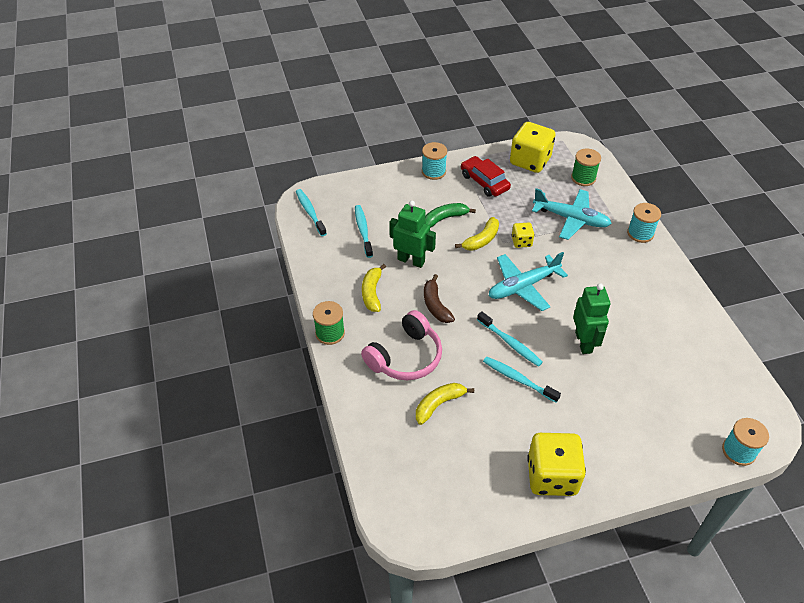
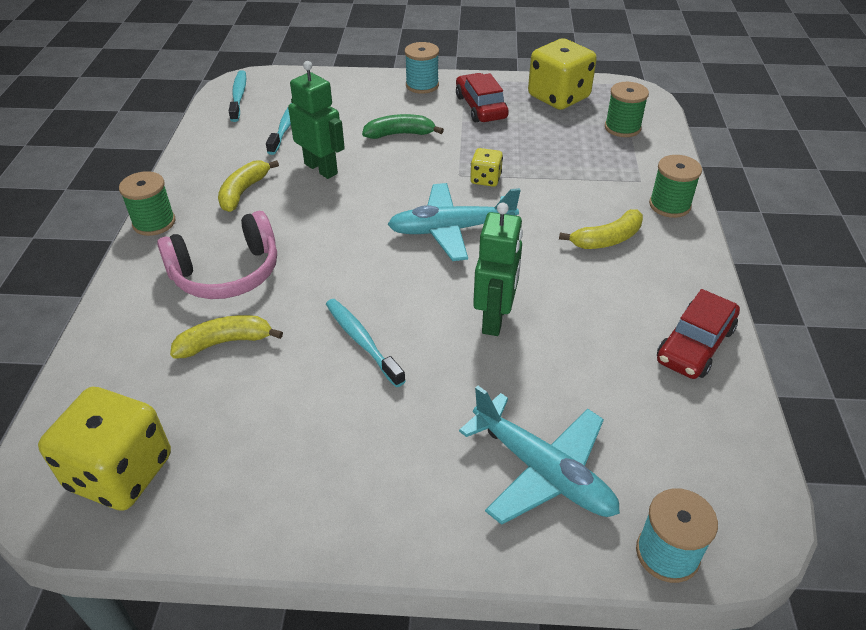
camera: 20 degrees right, 5 degrees down
brown banana [424,274,455,323] -> none
yellow banana [455,217,499,251] -> yellow banana moved to [559,209,643,249]
turquoise toothbrush [477,311,543,367] -> none
yellow dice [527,433,586,496] -> yellow dice moved to [38,387,171,511]
turquoise plane [532,188,612,240] -> turquoise plane moved to [459,386,620,525]
turquoise spool [627,203,661,243] -> green spool [649,155,702,218]
none -> red car [657,289,740,379]

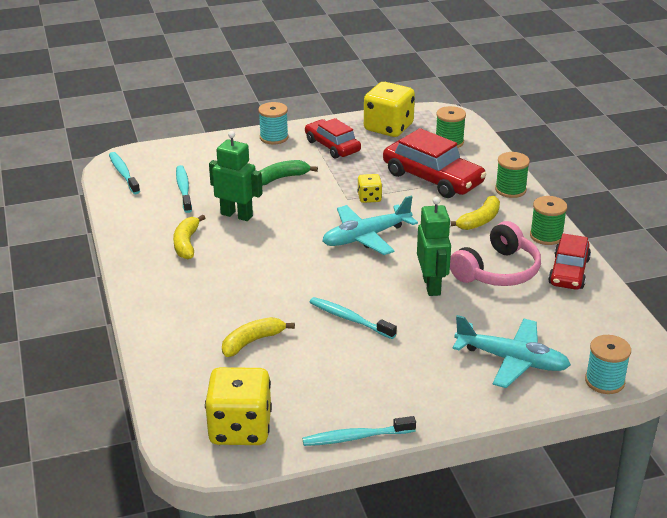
camera: 20 degrees left, 10 degrees down
green spool [119,171,175,236] -> green spool moved to [530,196,567,245]
pink headphones [157,211,277,299] -> pink headphones moved to [450,221,541,286]
none -> turquoise toothbrush [302,416,416,446]
none -> red car [383,128,487,198]

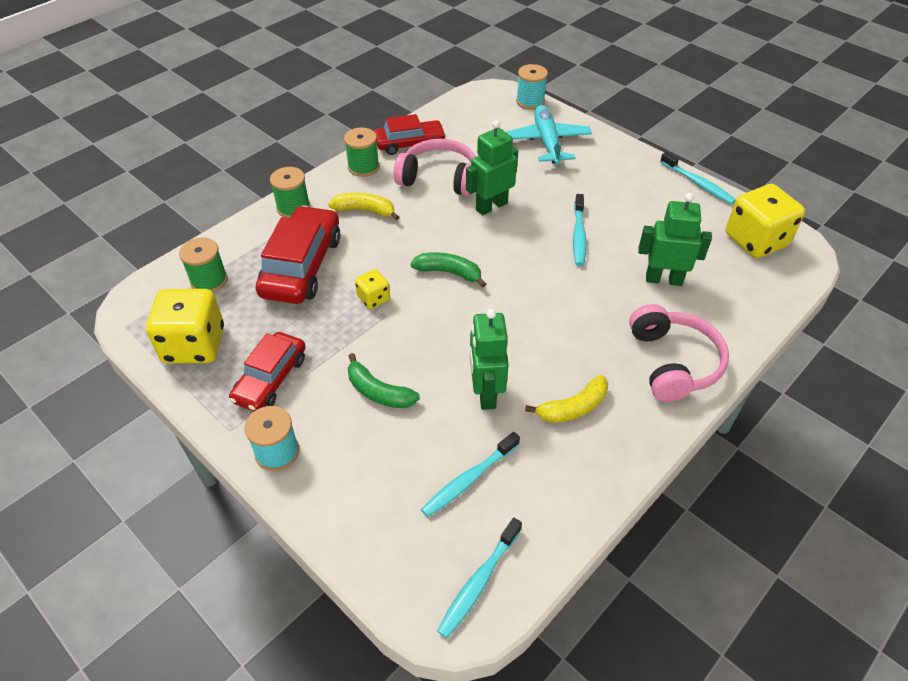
camera: 120 degrees left, 15 degrees up
yellow banana [222,317,295,357] -> green robot [638,193,712,286]
turquoise plane [322,196,418,255] -> green banana [410,252,486,288]
none -> pink headphones [629,304,729,402]

